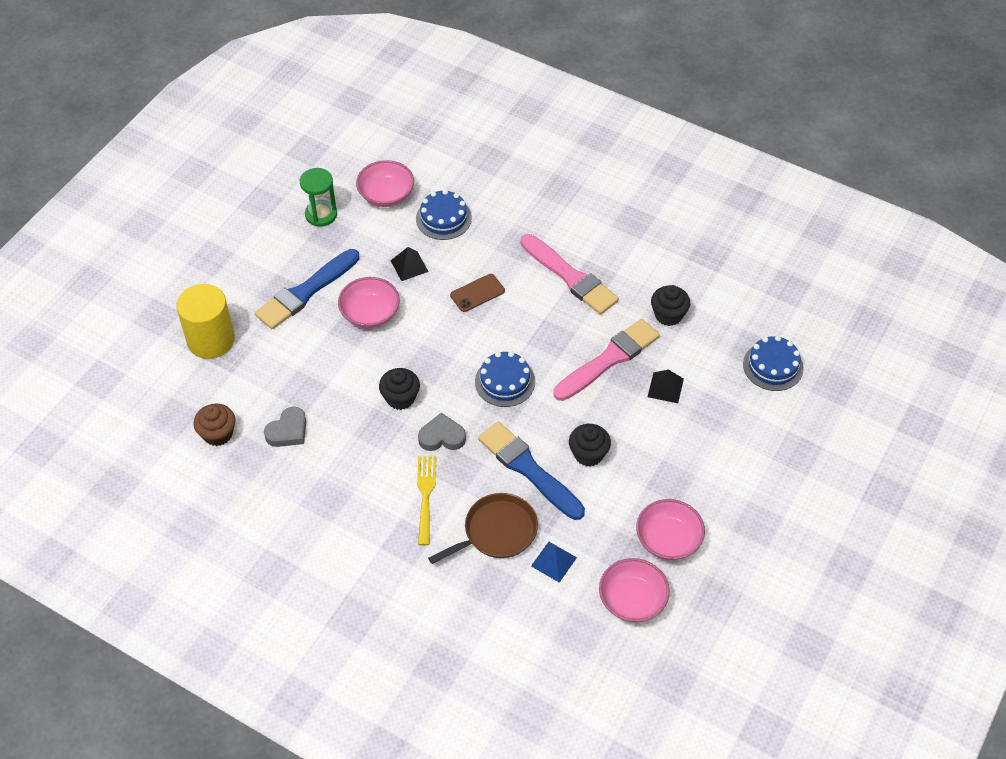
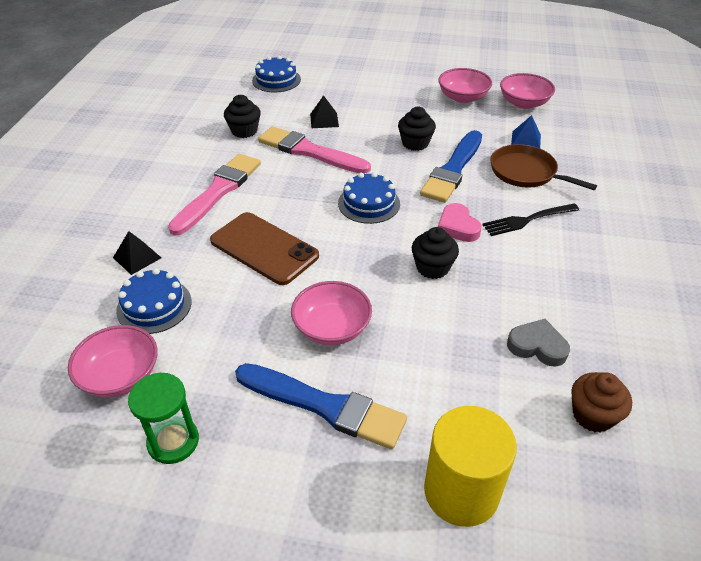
camera: 110 degrees left, 10 degrees down
black pyramid [391,247,429,281] -> black pyramid moved to [113,231,161,275]
yellow fork [417,456,436,545] -> black fork [482,203,579,236]
grey heart [418,413,466,451] -> pink heart [438,203,482,242]
brown phone [450,274,505,312] -> brown phone [210,212,319,285], size x1.79

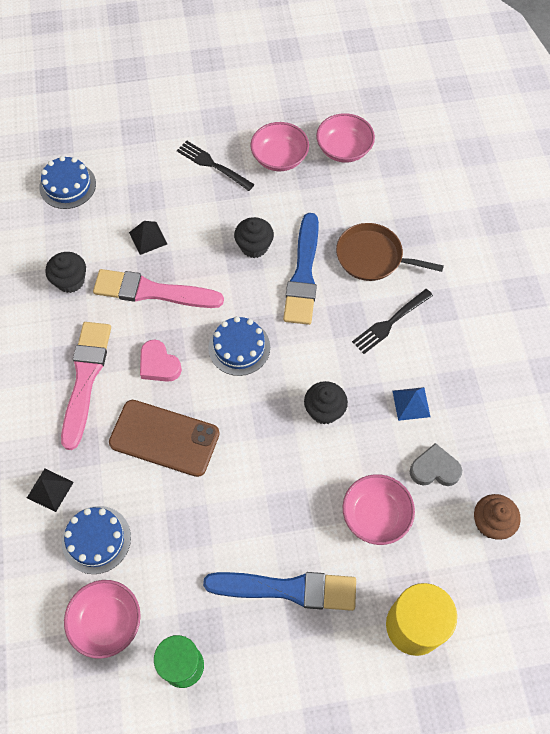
camera: 20 degrees left, 20 degrees up
pink bowl [291,281,372,345] -> pink bowl moved to [343,474,415,545]
pink heart [438,203,482,242] -> pink heart moved to [140,339,182,382]
blue pyramid [511,115,541,148] -> blue pyramid moved to [393,387,430,421]
none -> black fork [177,140,255,191]

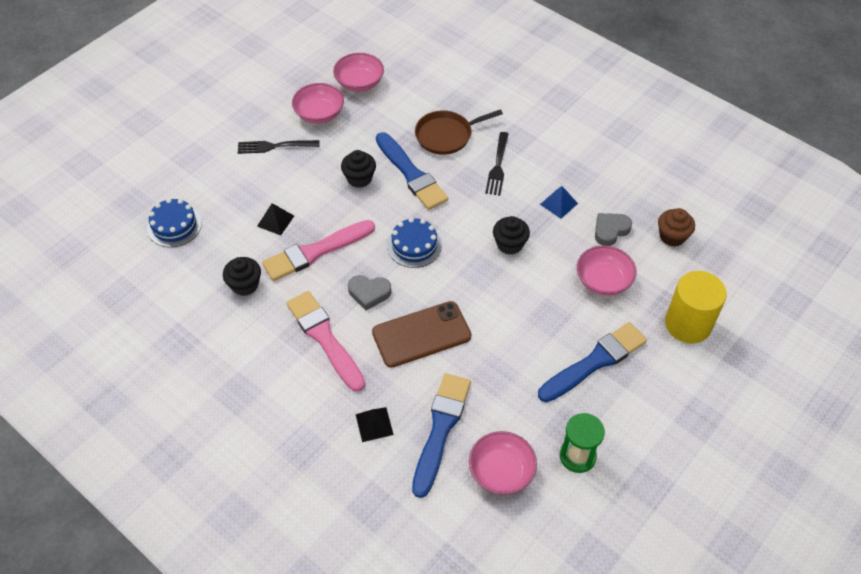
camera: 40 degrees left, 10 degrees down
blue cake [62,506,131,574] -> blue brush [412,373,471,498]
pink heart [140,339,182,382] -> grey heart [348,275,391,310]

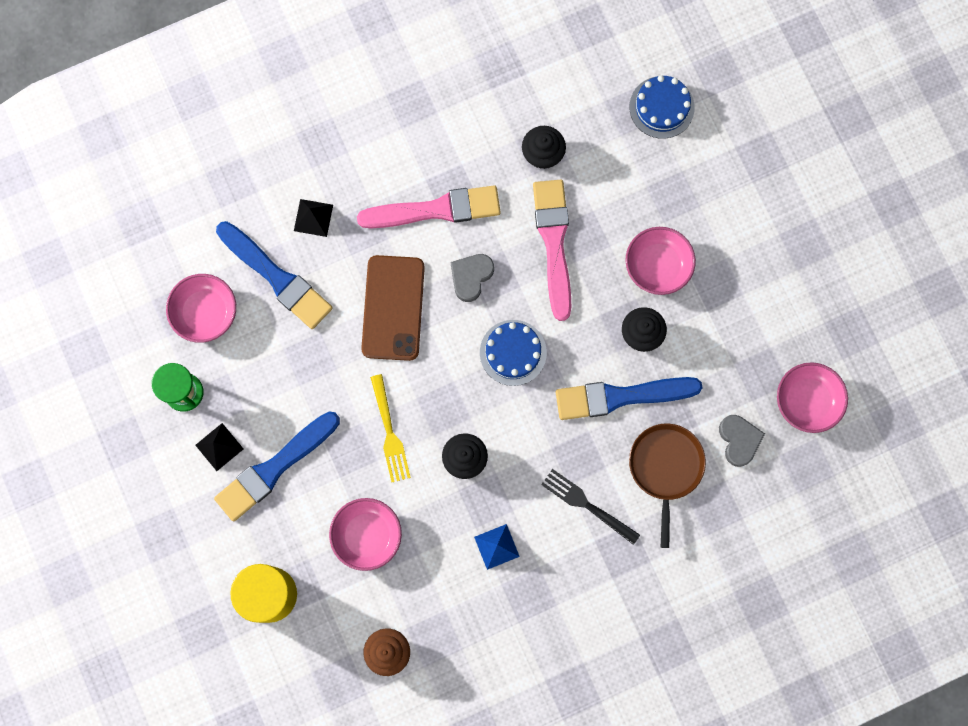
camera: 115 degrees right, 25 degrees up
black fork [238,140,320,154] -> none
black pyramid [257,203,294,235] -> black pyramid moved to [195,423,243,471]
pink bowl [292,83,344,124] -> pink bowl moved to [625,227,696,295]
blue brush [538,322,647,402] -> blue brush turned 60 degrees clockwise [214,411,340,522]
grey heart [595,213,632,246] -> grey heart moved to [719,415,765,467]
none -> yellow fork [370,374,411,482]

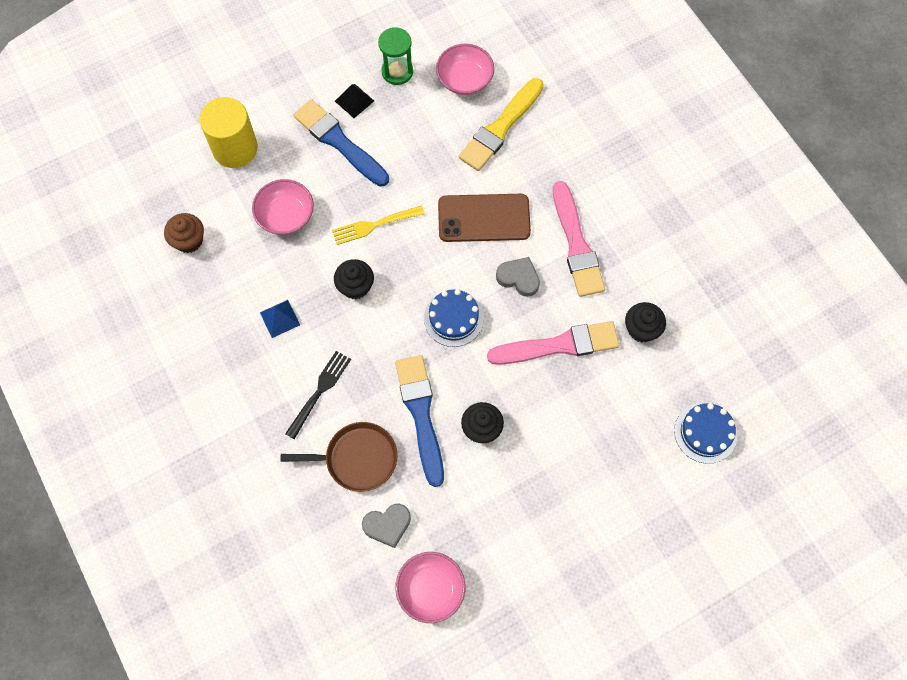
camera: 85 degrees right, 10 degrees down
blue brush [216,221,333,329] -> yellow brush [459,78,544,171]
black pyramid [294,199,333,237] -> none
pink bowl [625,227,696,295] -> none

